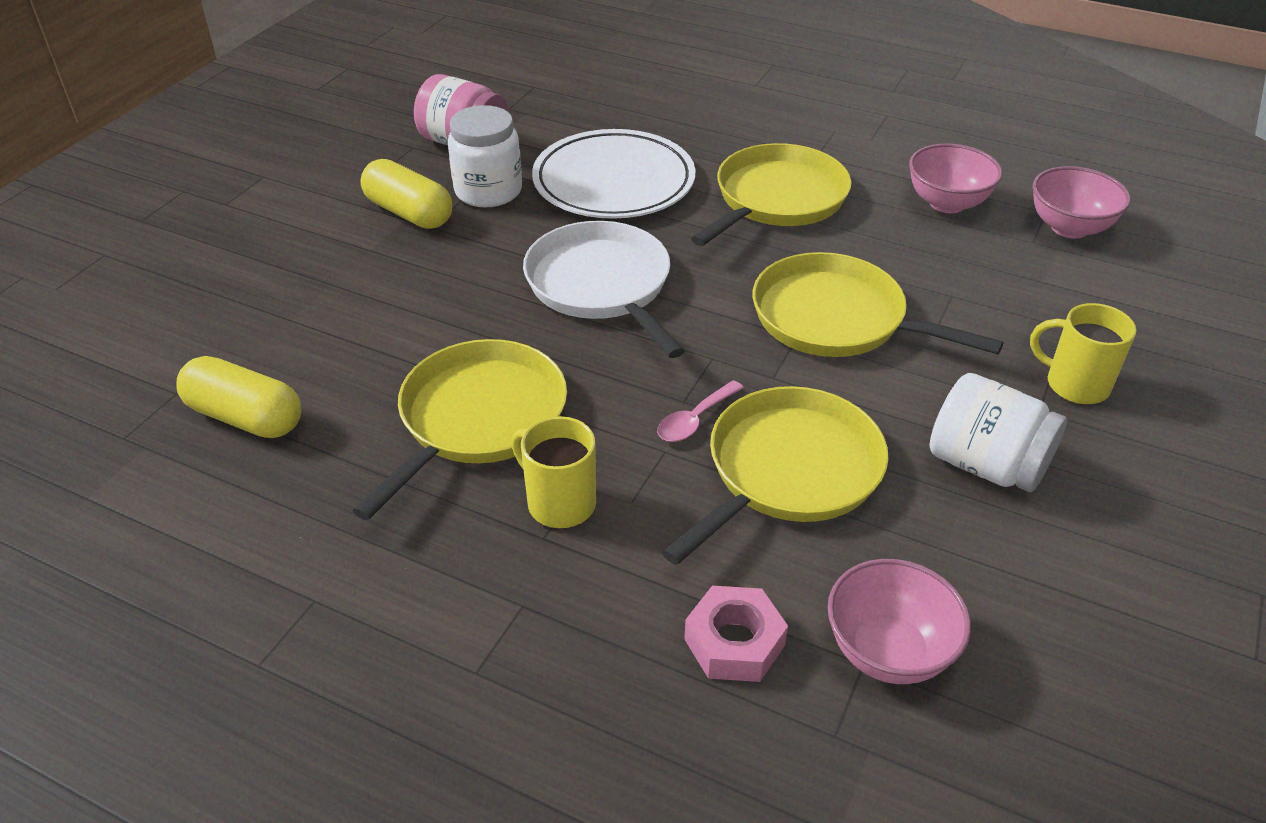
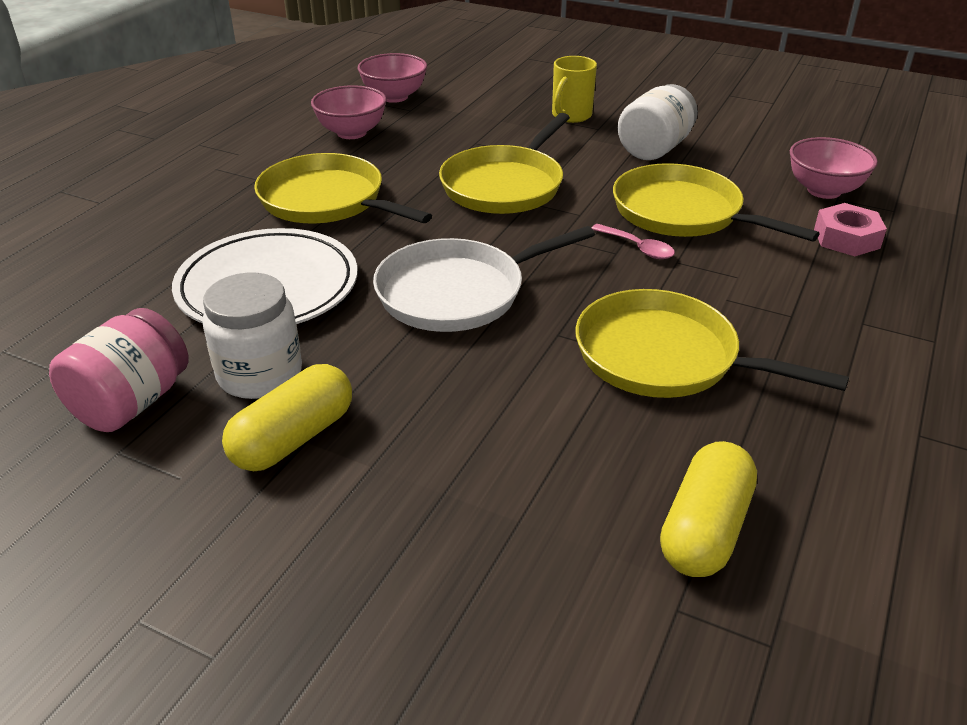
camera: 90 degrees left, 5 degrees down
yellow mug [511,416,596,528] -> none

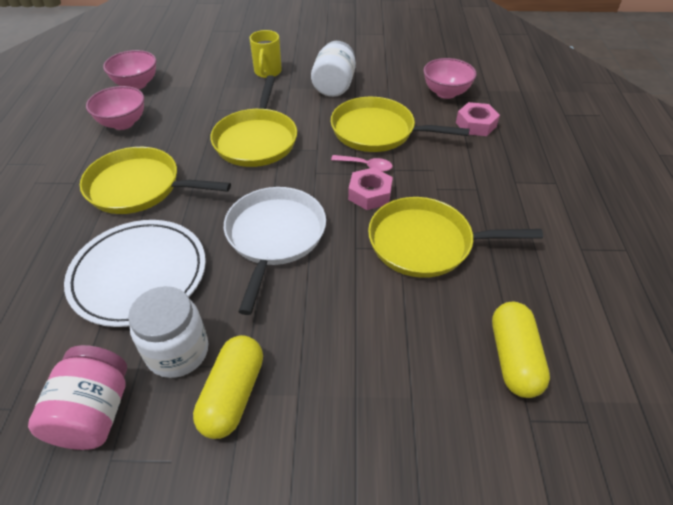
camera: 25 degrees left, 10 degrees up
white pan [373,226,595,332] -> white pan turned 150 degrees clockwise [224,187,326,315]
none -> pink nut [348,167,393,210]

